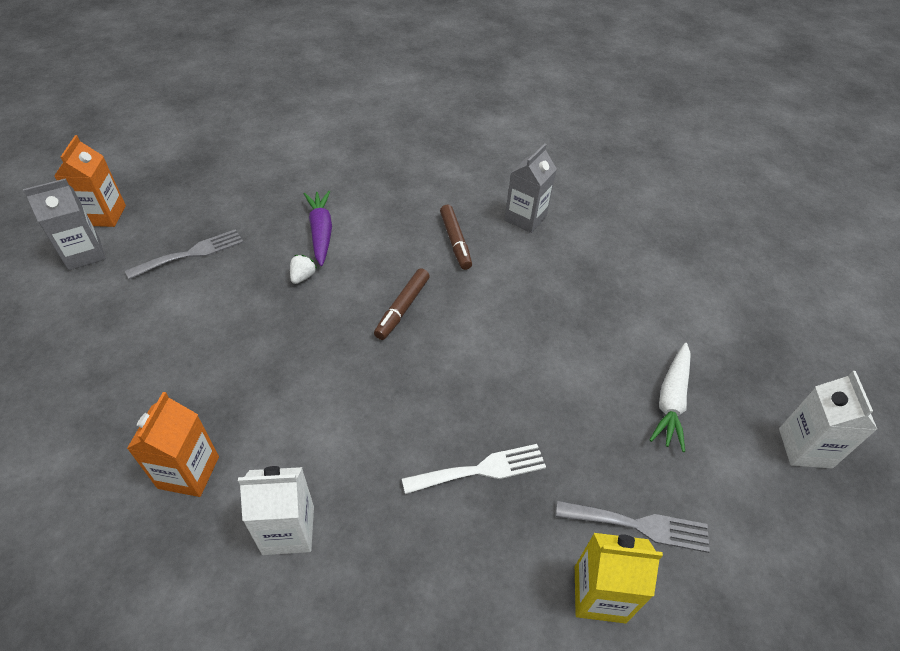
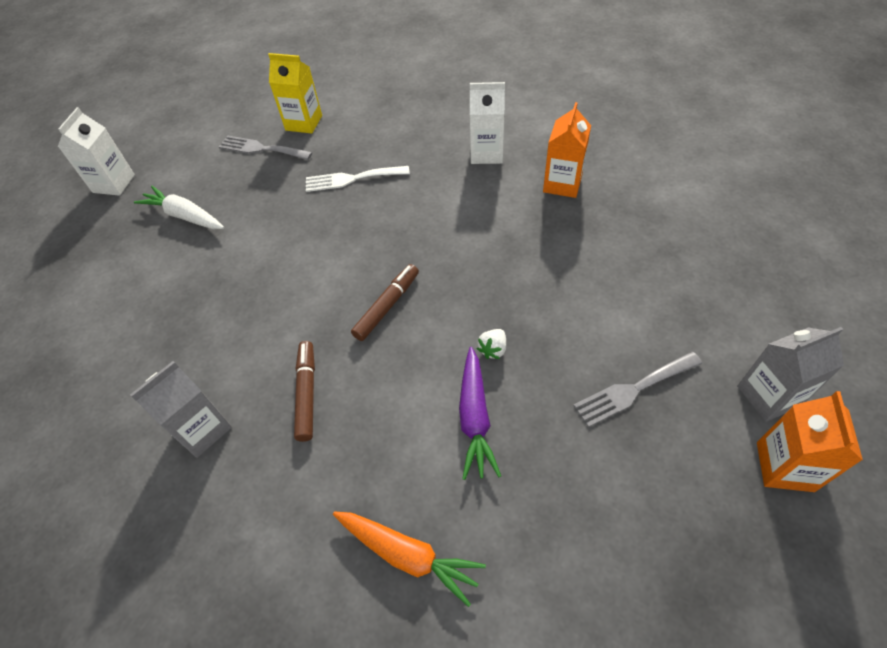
camera: 165 degrees left, 5 degrees up
white carrot [650,343,691,452] -> white carrot turned 90 degrees counterclockwise [134,186,224,229]
none -> orange carrot [333,511,486,607]

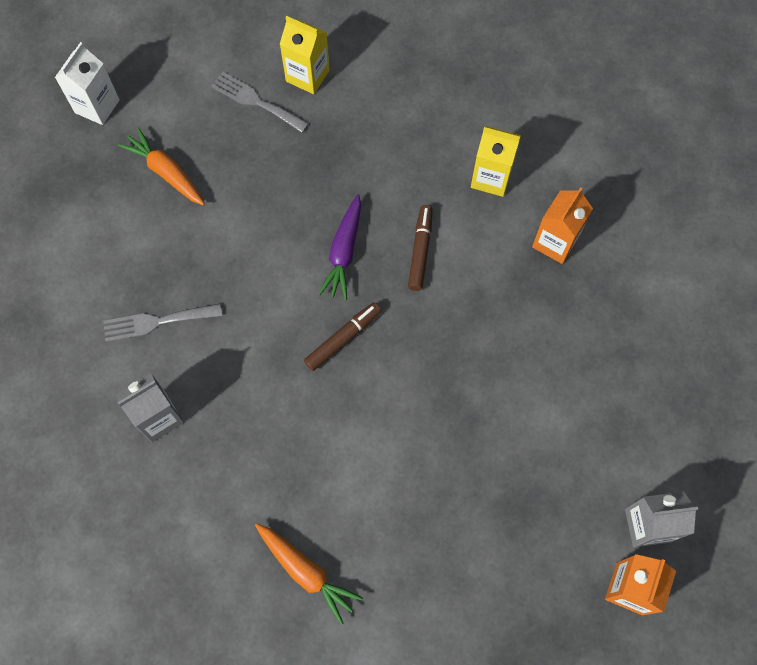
camera: 10 degrees right, 15 degrees up
white carrot [134,186,224,229] -> orange carrot [118,128,205,206]
brown marker [294,341,315,442] -> brown marker moved to [408,205,433,291]
white fork [306,166,410,192] -> none
purple carrot [459,347,501,480] -> purple carrot moved to [318,194,361,300]
white carton [470,82,505,164] -> yellow carton [471,126,521,197]
white strawberry [477,329,506,359] -> none
grey fork [573,352,702,427] -> grey fork moved to [103,304,222,342]

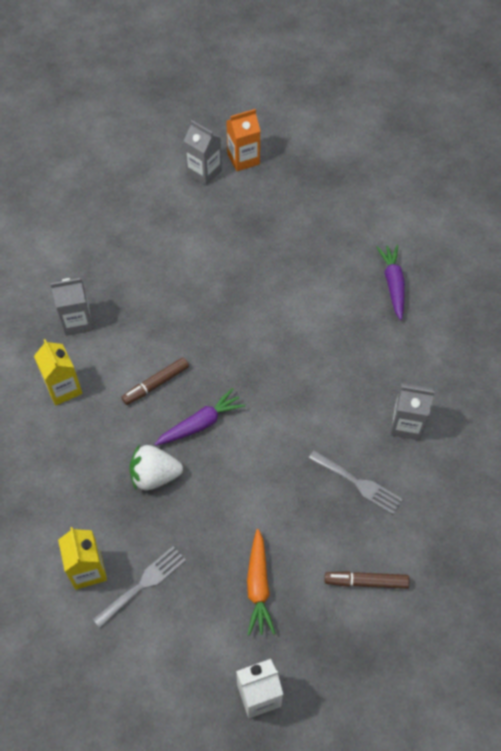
camera: 135 degrees left, 10 degrees down
grey fork [211,72,309,133] -> grey fork turned 120 degrees counterclockwise [93,546,186,628]
orange carrot [255,524,363,625] -> purple carrot [376,245,405,320]
brown marker [304,302,381,371] -> brown marker moved to [324,571,410,589]
orange carton [532,187,593,264] -> grey carton [50,278,93,336]
none -> white strawberry [129,444,183,490]

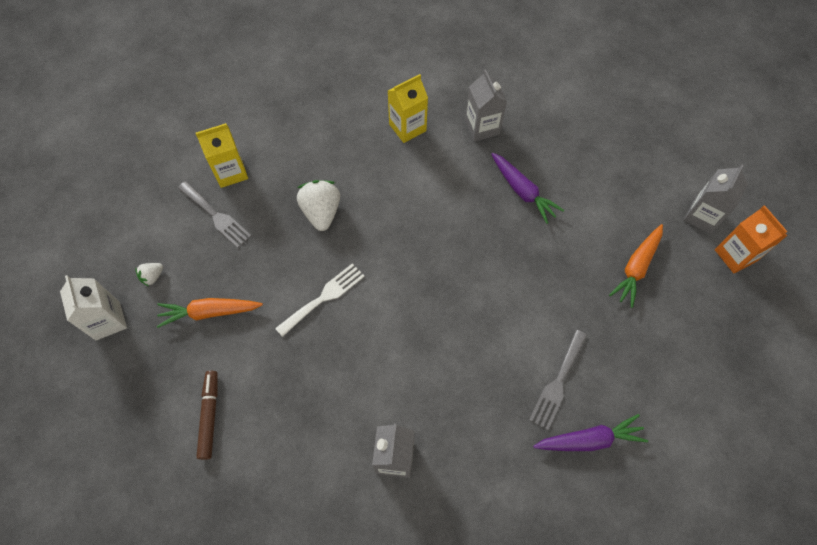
camera: 85 degrees right, 5 degrees up
brown marker [121,358,189,405] -> none
purple carrot [155,388,245,446] -> purple carrot moved to [491,153,564,224]
grey fork [308,450,403,515] -> grey fork moved to [529,330,587,430]
none -> white strawberry [135,263,163,286]
none -> white fork [275,263,365,337]
none -> orange carrot [609,224,663,308]

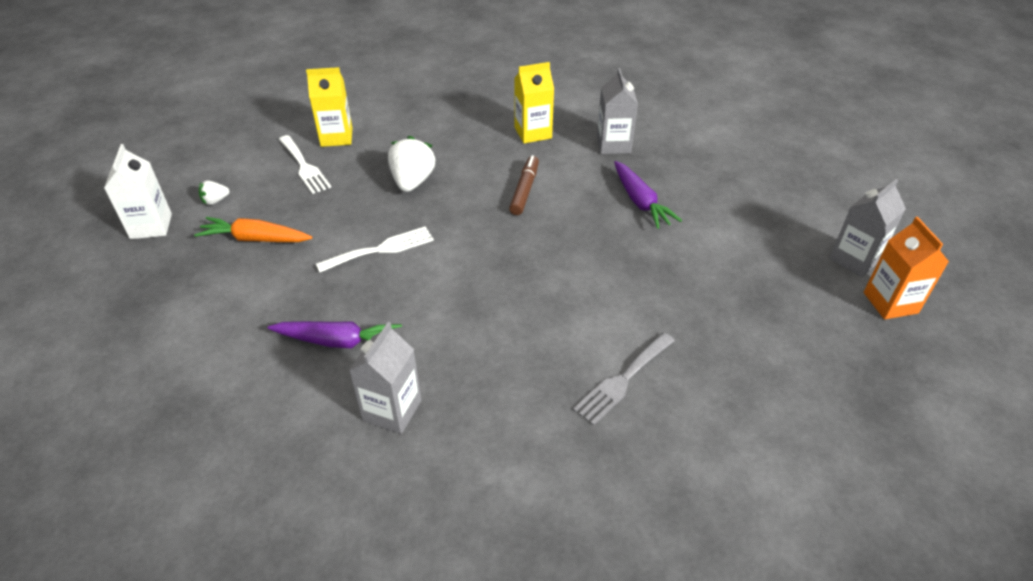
camera: 15 degrees right, 20 degrees down
grey fork [178,181,251,248] -> white fork [279,135,331,194]
brown marker [196,371,218,460] -> brown marker moved to [509,156,539,215]
purple carrot [533,414,648,451] -> purple carrot moved to [268,321,402,348]
orange carrot [609,224,663,308] -> none

